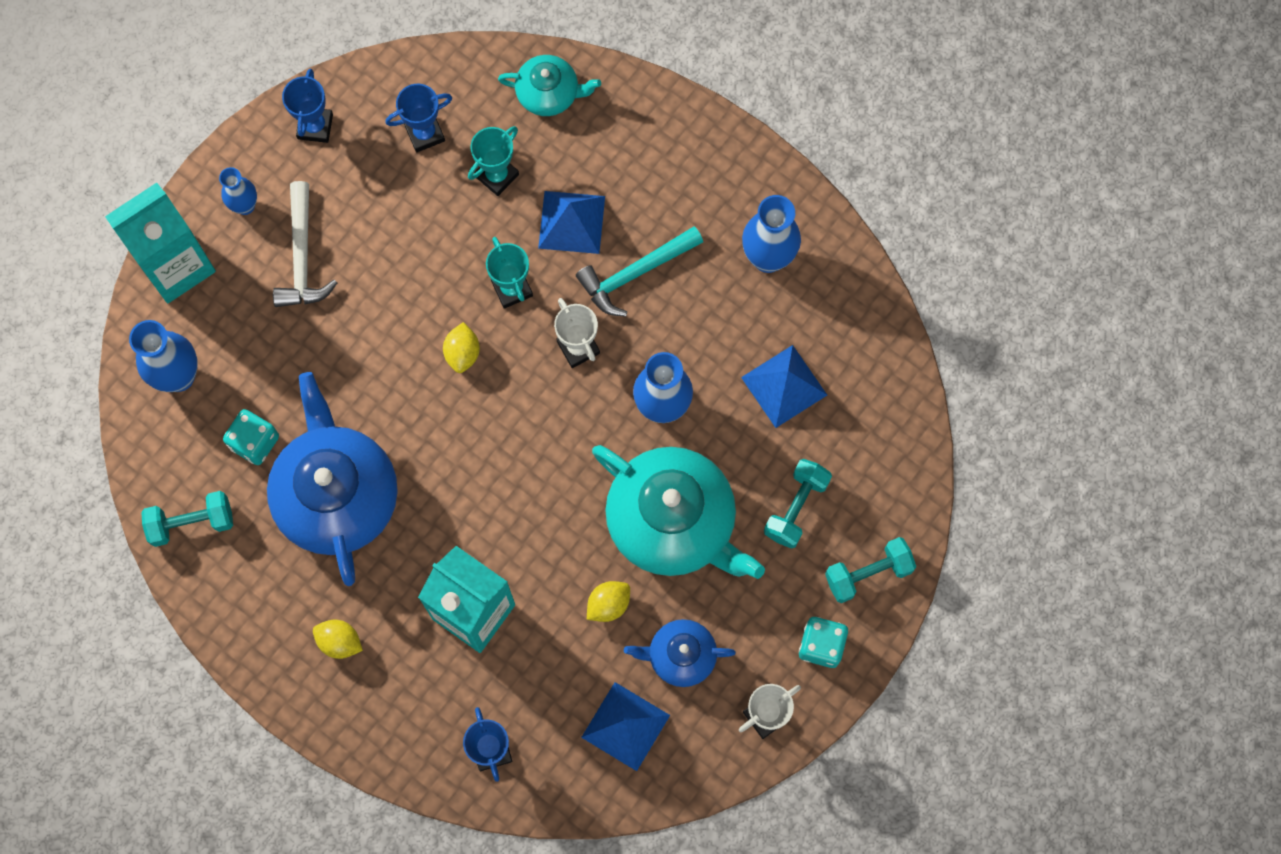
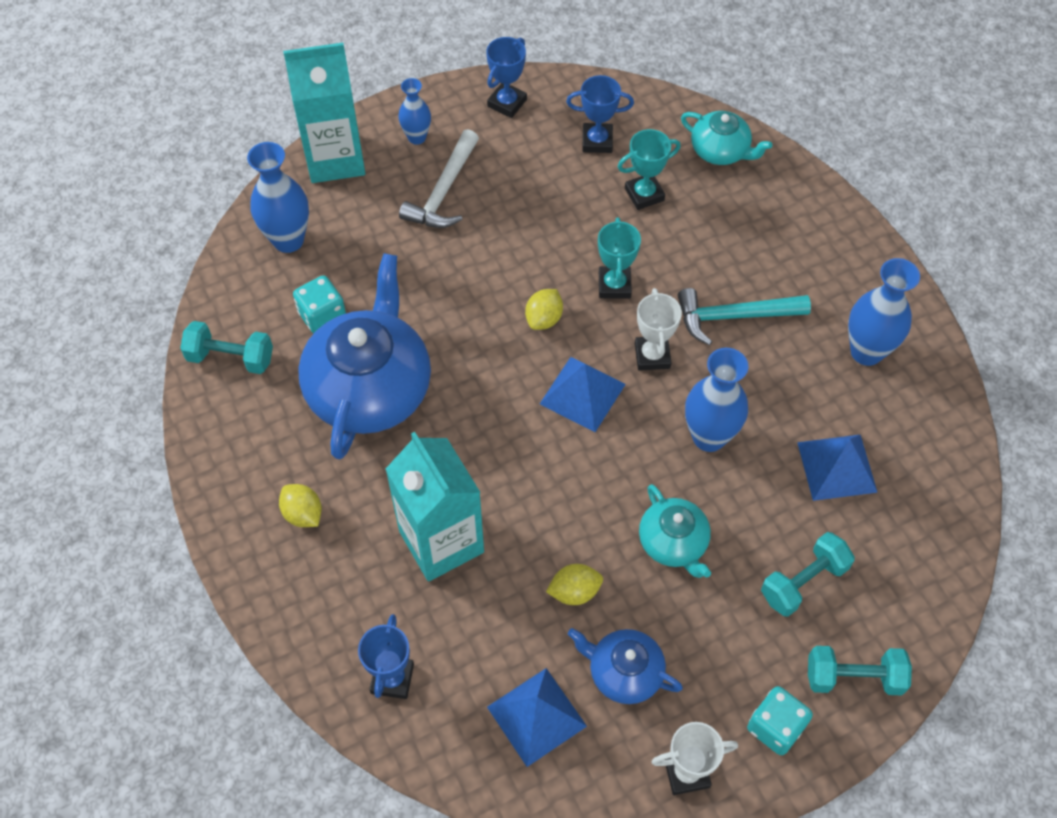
camera: 25 degrees right, 15 degrees down
blue pyramid [538,191,605,254] -> blue pyramid moved to [540,357,626,432]
turquoise teapot [592,445,765,579] -> turquoise teapot [639,484,711,578], size x0.52

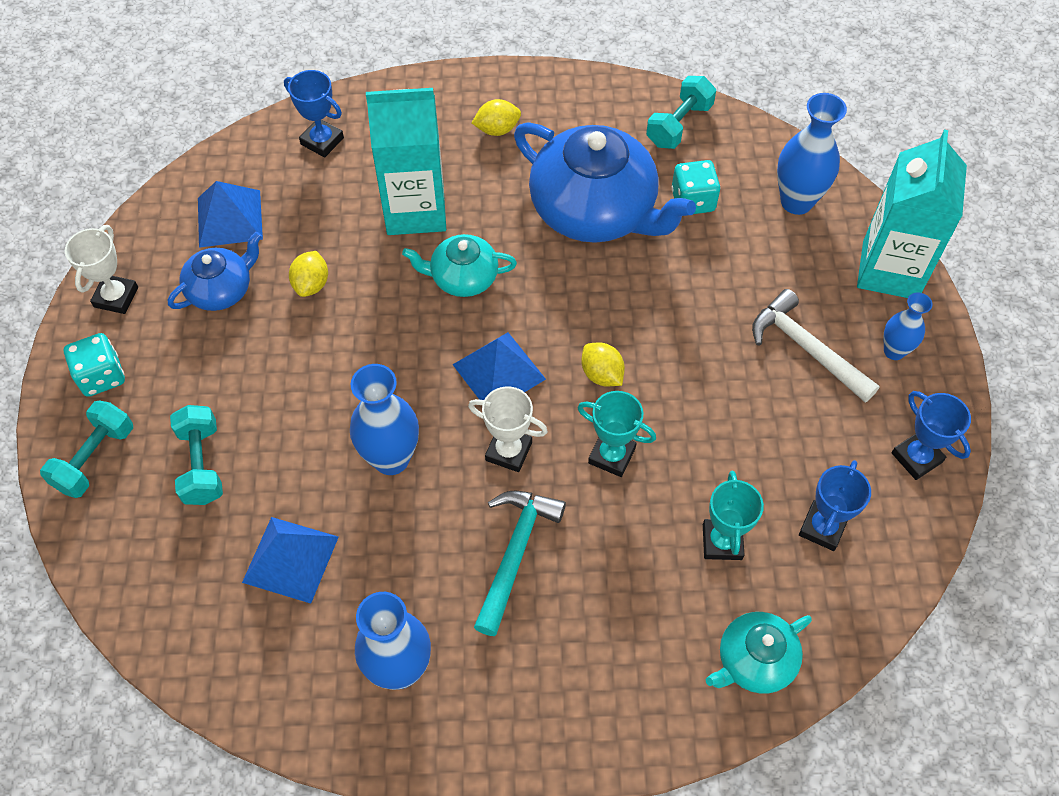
camera: 115 degrees right, 0 degrees up
turquoise teapot [639,484,711,578] -> turquoise teapot moved to [402,234,517,297]

